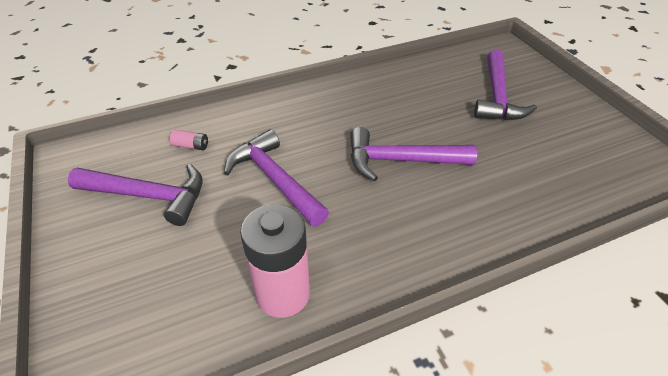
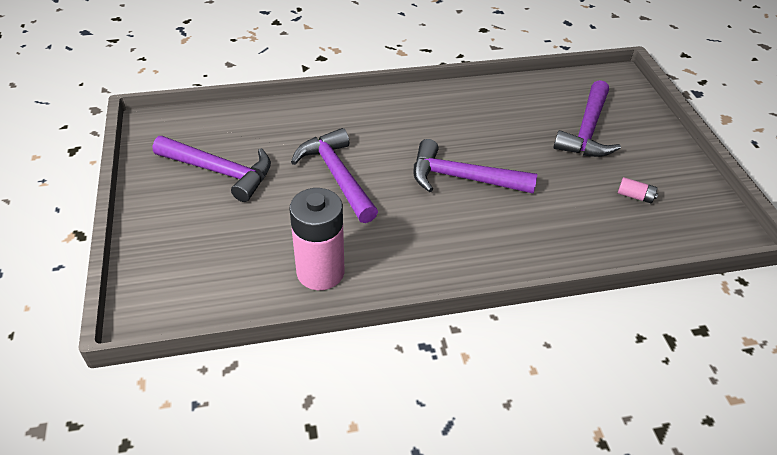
camera: 10 degrees right, 0 degrees up
pink battery [170,130,208,150] -> pink battery moved to [618,177,658,203]

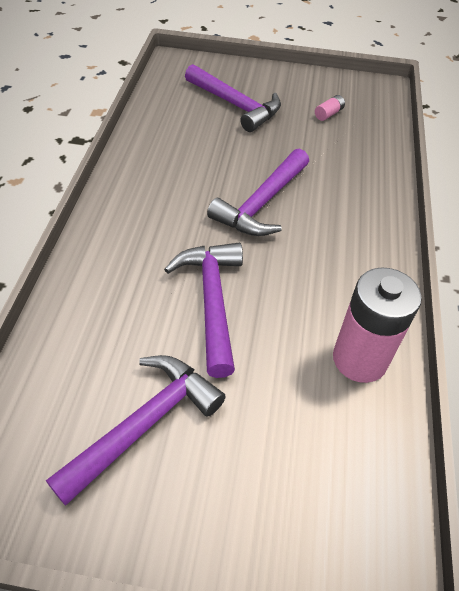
camera: 70 degrees left, 5 degrees up
purple hammer [291,128,378,223] -> purple hammer turned 90 degrees clockwise [164,243,243,378]

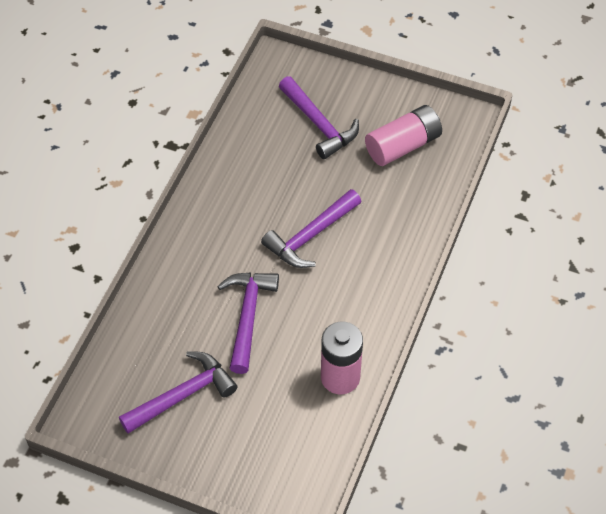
camera: 15 degrees right, 5 degrees up
pink battery [315,95,345,121] -> pink battery [365,105,442,166], size x2.49

